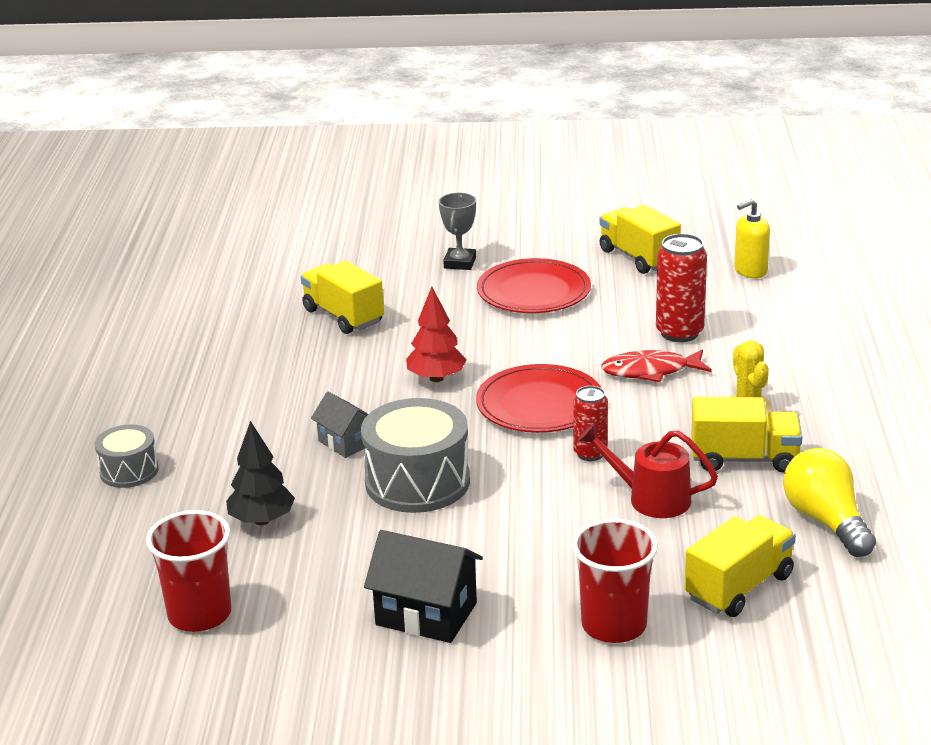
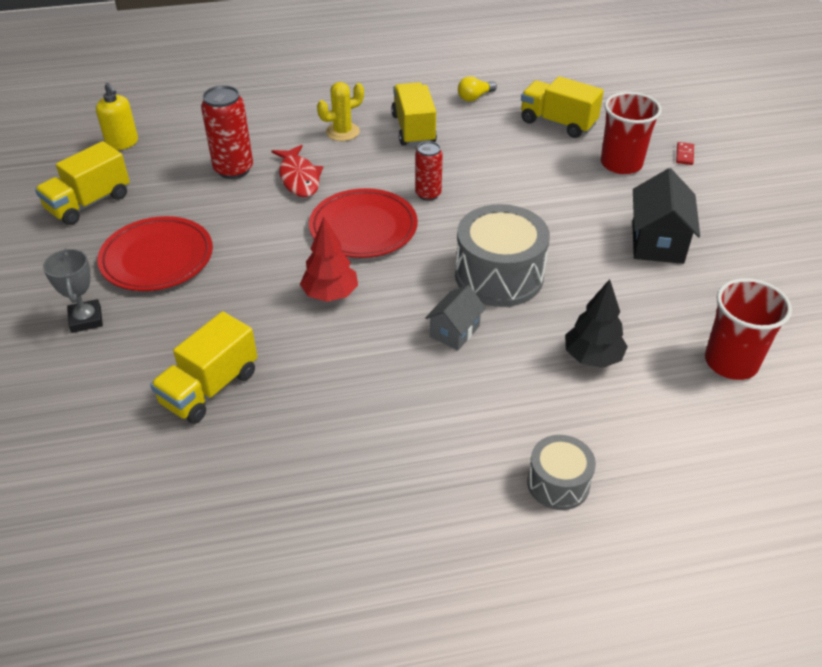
camera: 105 degrees left, 15 degrees up
grey trophy [439,193,476,270] -> grey trophy turned 75 degrees clockwise [43,248,103,333]
red watering can [578,423,718,518] -> none
yellow light bulb [783,448,876,557] -> yellow light bulb [458,76,497,102], size x0.55
none -> red domino [676,142,694,165]

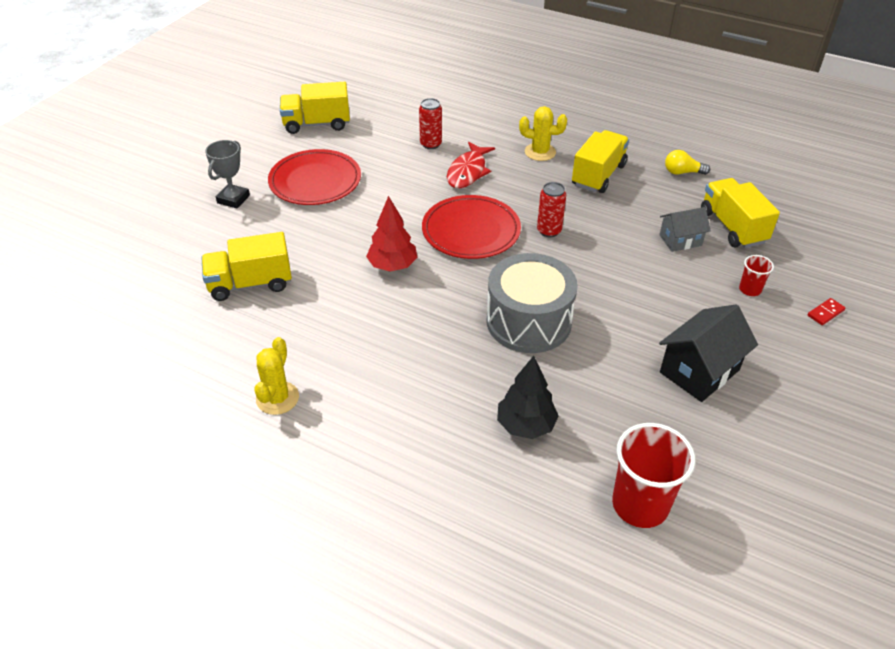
camera: 40 degrees right, 0 degrees up
yellow soap dispenser [96,83,138,150] -> none
red can [201,85,253,179] -> red can [419,98,442,149], size x0.63
grey house [425,285,486,350] -> grey house moved to [659,207,710,252]
grey drum [527,435,596,510] -> none
red cup [601,92,662,174] -> red cup [739,255,774,296], size x0.49
none -> yellow cactus [254,337,299,415]

